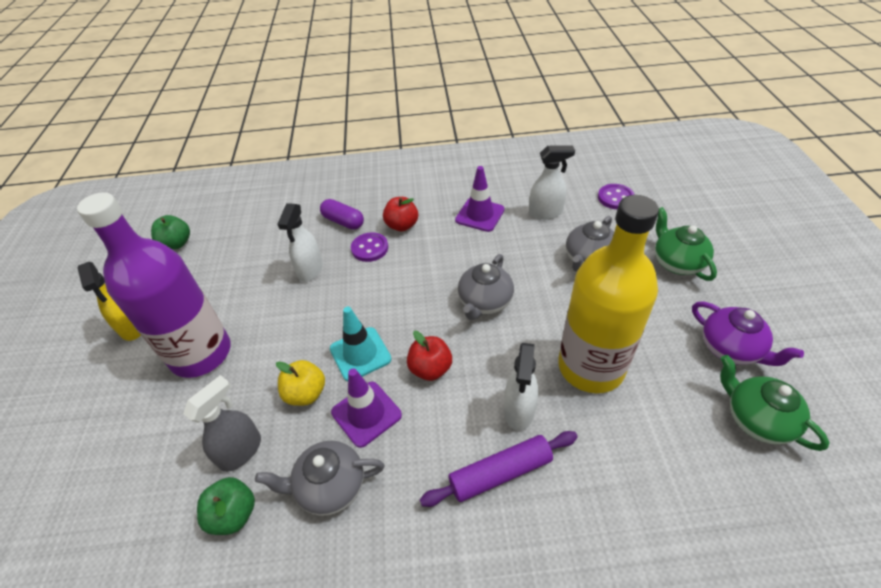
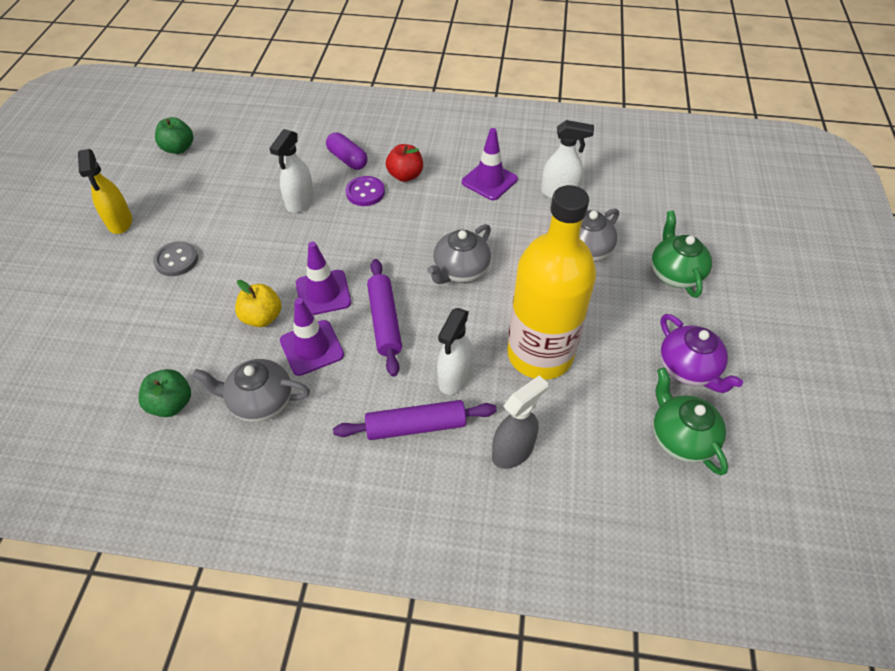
camera: 10 degrees right, 5 degrees up
purple bottle [77,192,231,378] -> grey button [153,241,198,276]
grey spray bottle [183,375,261,472] -> grey spray bottle moved to [492,375,548,469]
turquoise traffic cone [330,307,392,381] -> purple traffic cone [296,242,351,315]
red apple [407,331,452,381] -> purple rolling pin [367,259,402,377]
purple button [598,184,635,209] -> none

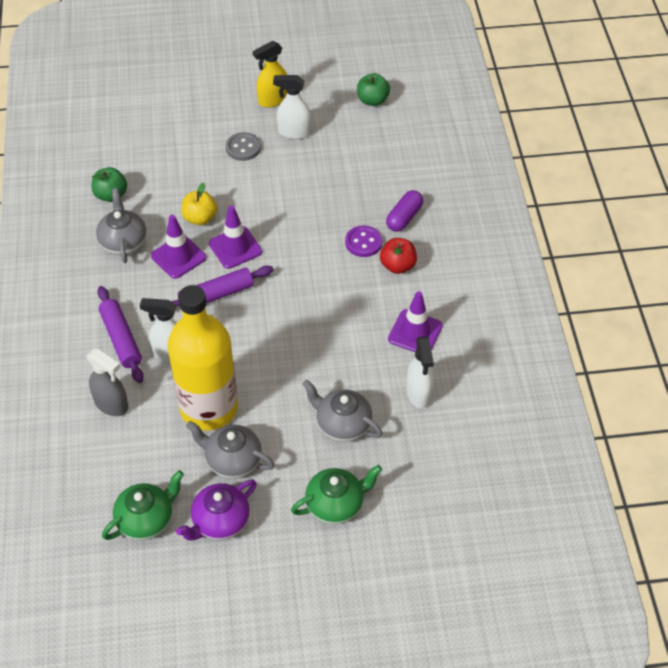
camera: 75 degrees right, 0 degrees up
white spray bottle [269,129,314,213] -> white spray bottle moved to [273,75,312,139]
grey teapot [427,224,491,284] -> grey teapot moved to [186,421,274,479]

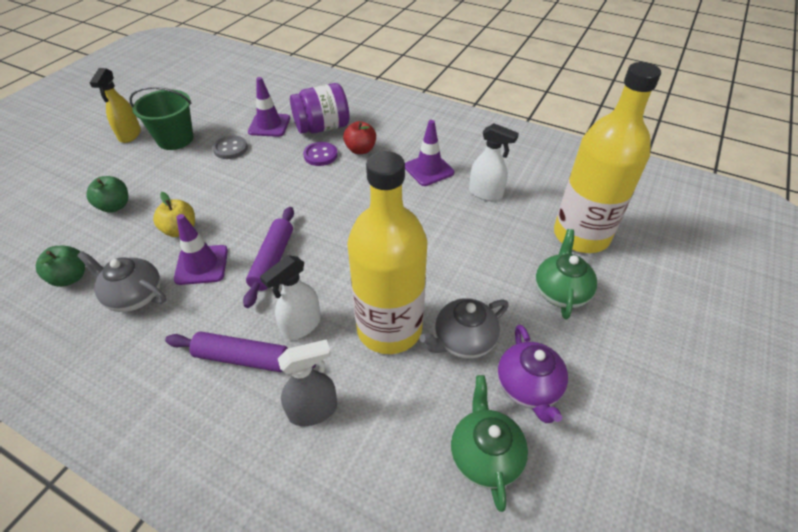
camera: 55 degrees left, 5 degrees down
purple traffic cone [209,205,262,269] -> purple traffic cone moved to [248,77,290,137]
grey button [226,132,261,161] -> grey button moved to [213,136,248,159]
white spray bottle [273,75,312,139] -> green bucket [130,87,194,150]
grey teapot [302,380,383,442] -> none
green apple [357,73,390,106] -> green apple moved to [86,176,128,213]
purple capsule [386,190,423,232] -> purple jar [290,83,350,134]
none -> yellow bottle [554,62,661,253]

